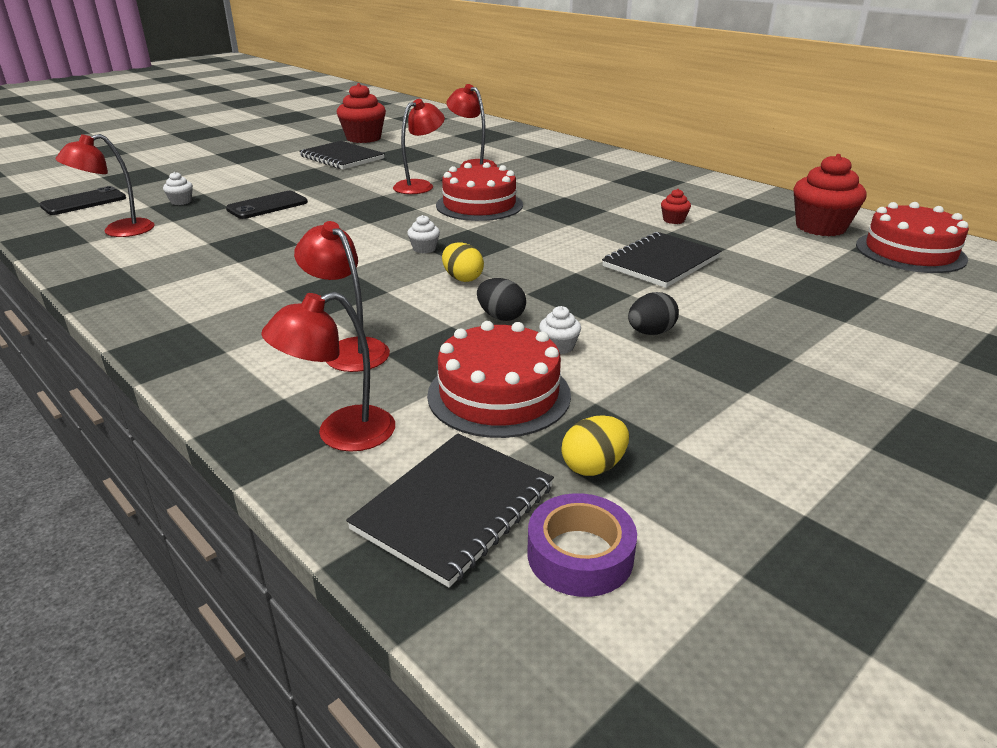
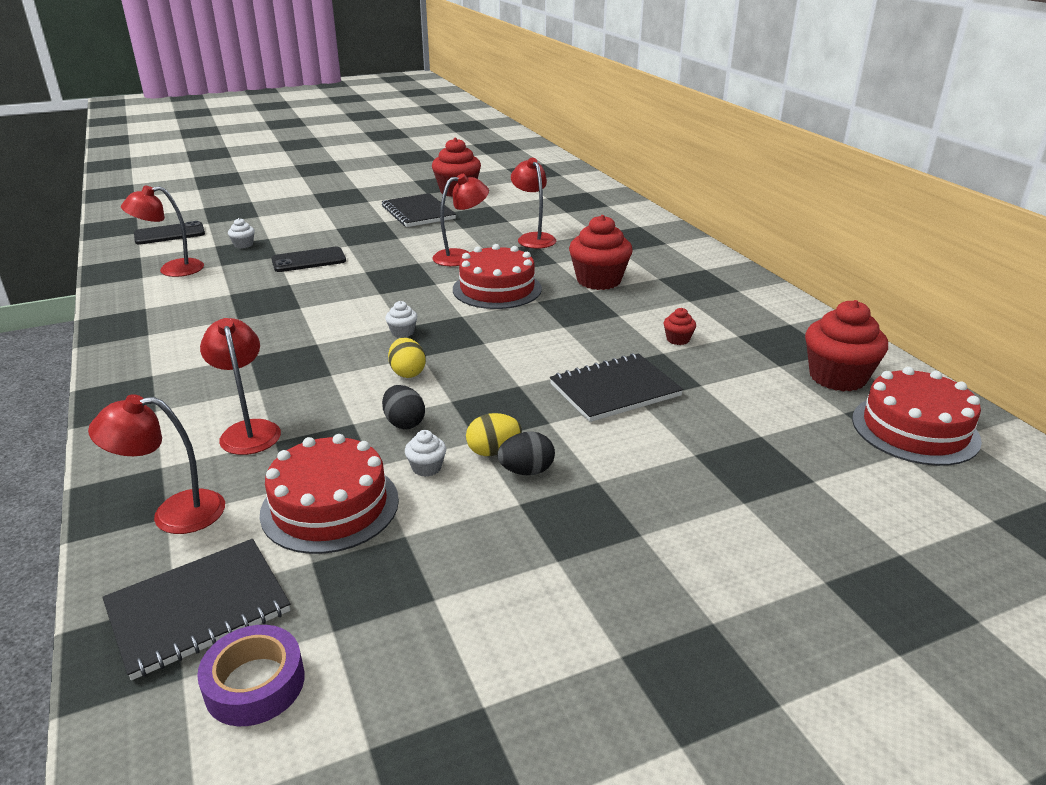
camera: 20 degrees right, 0 degrees up
yellow egg [561,415,629,476] -> yellow egg moved to [466,413,522,456]
none -> red cupcake [569,215,633,290]

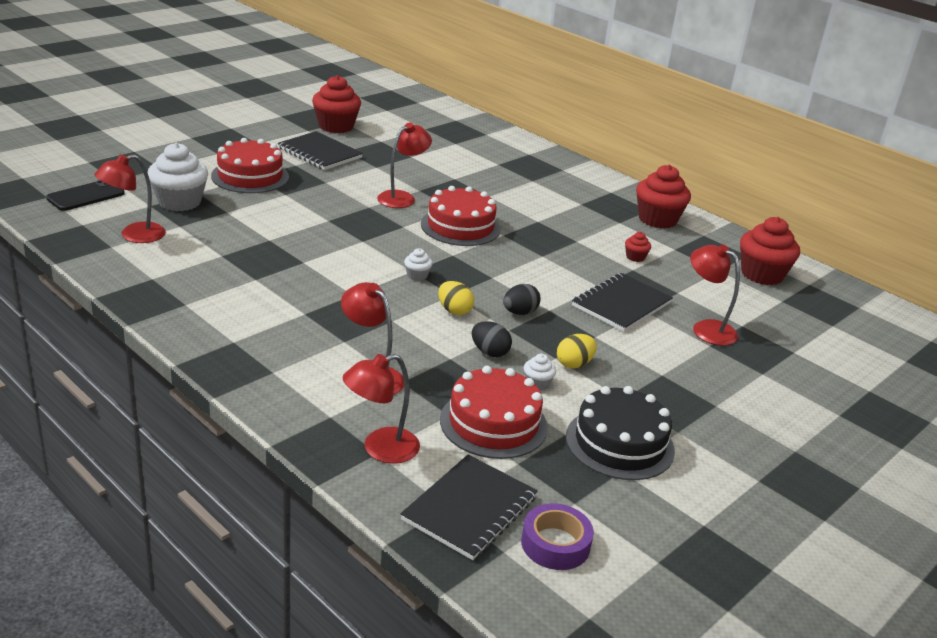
camera: 25 degrees left, 0 degrees up
white cupcake [228,218,255,248] -> white cupcake [148,143,208,211], size x2.22
black phone [271,247,346,272] -> none
black egg [497,432,555,475] -> black egg moved to [503,284,541,315]
red lamp [511,158,556,248] -> red lamp moved to [690,245,740,346]
red cupcake [569,215,633,290] -> red cupcake moved to [636,165,691,229]
red cake [852,367,982,466] -> red cake moved to [211,138,289,193]
none -> black cake [566,386,675,480]

